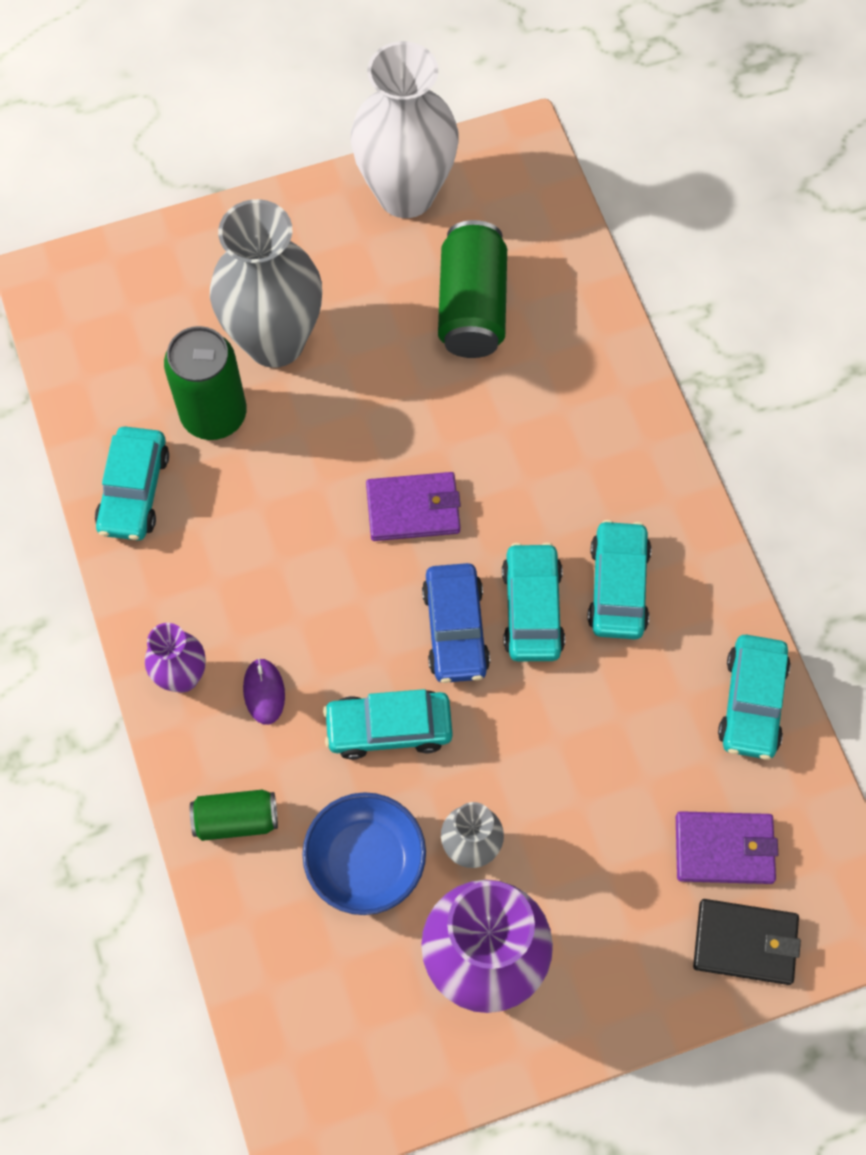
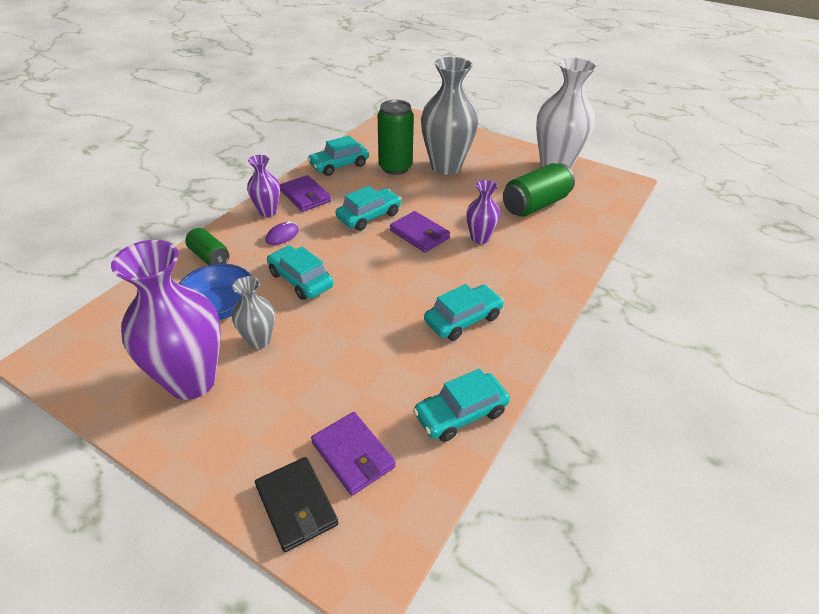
camera: 50 degrees right, 25 degrees down
blue car [422,563,490,683] -> none
turquoise car [502,542,565,661] -> turquoise car moved to [336,186,402,231]
none -> purple wallet [280,175,331,212]
none -> purple vase [467,180,500,244]

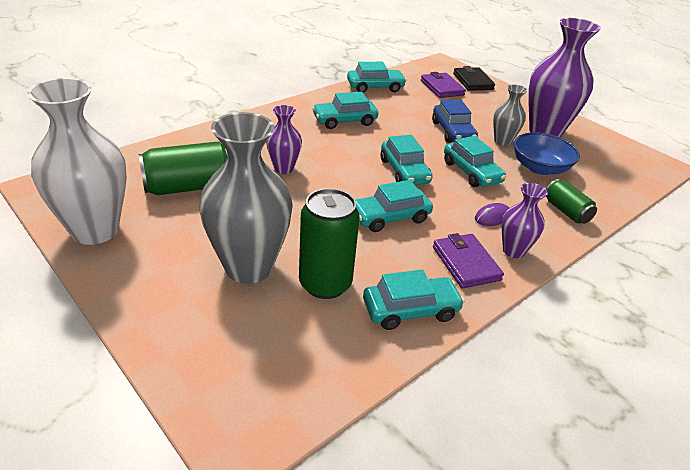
camera: 165 degrees left, 5 degrees down
purple wallet [390,211,450,253] -> none
none -> turquoise car [380,135,433,185]
none -> blue car [432,100,478,143]

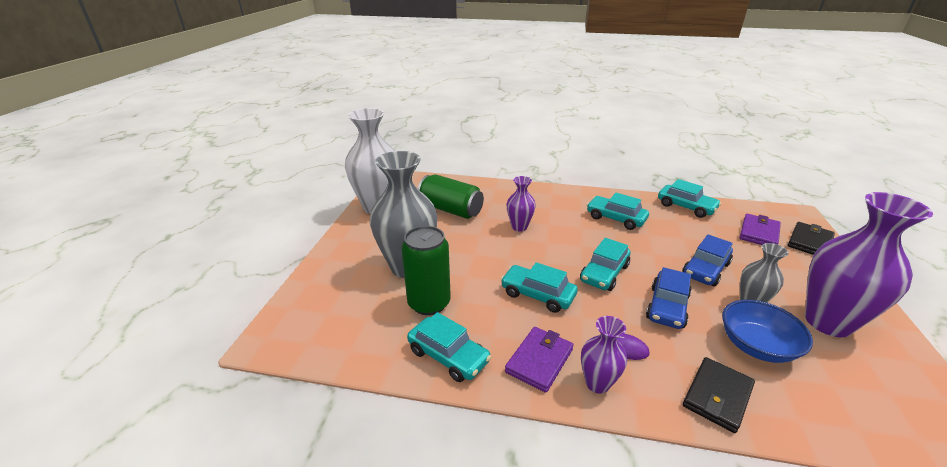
camera: 55 degrees right, 5 degrees down
turquoise car [444,136,506,187] -> blue car [646,267,692,329]
green can [546,179,597,224] -> black wallet [683,357,755,433]

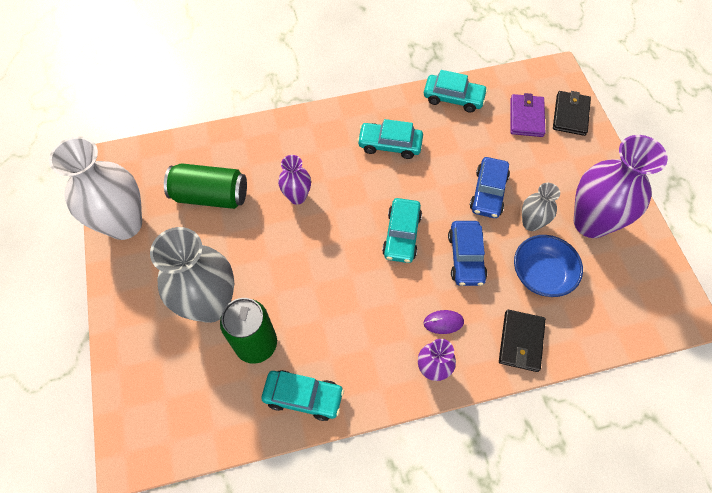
camera: 25 degrees left, 30 degrees up
turquoise car [501,262,578,313] -> none
purple wallet [505,327,574,393] -> none

